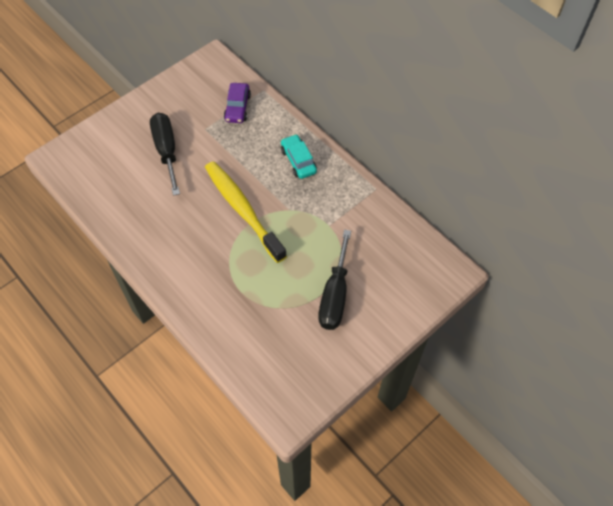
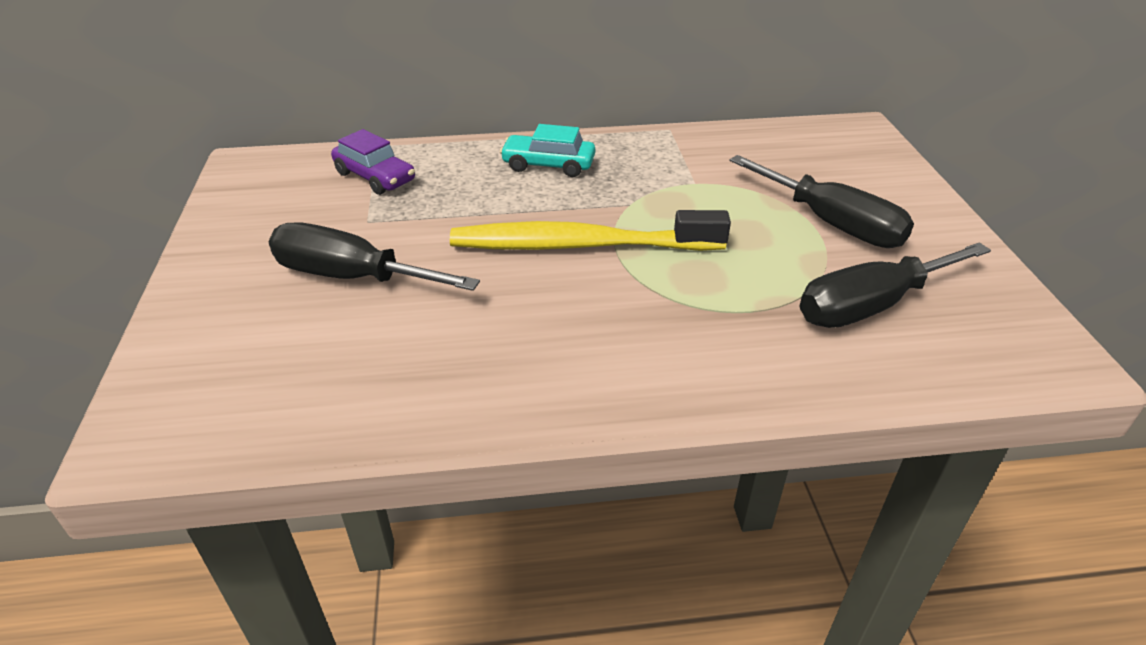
camera: 55 degrees left, 20 degrees down
none -> black screwdriver [800,242,991,328]

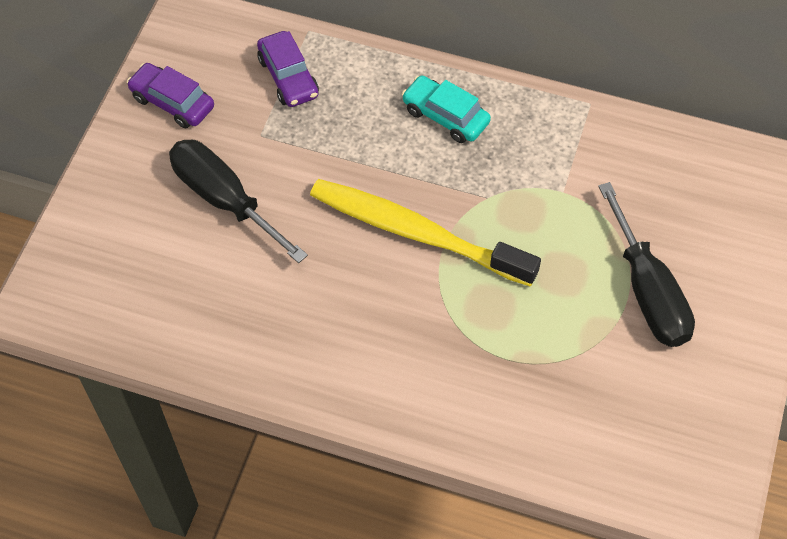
camera: 25 degrees right, 20 degrees up
black screwdriver [800,242,991,328] -> none
none -> purple car [127,63,214,128]

